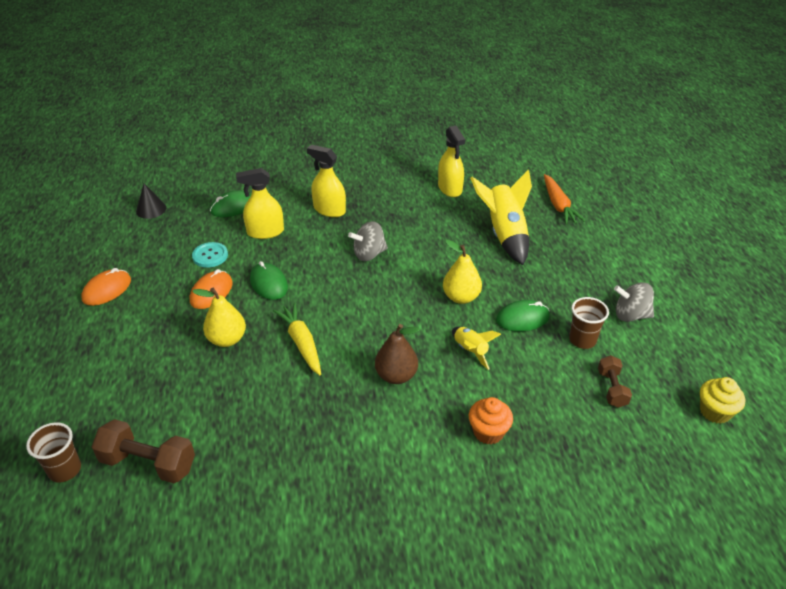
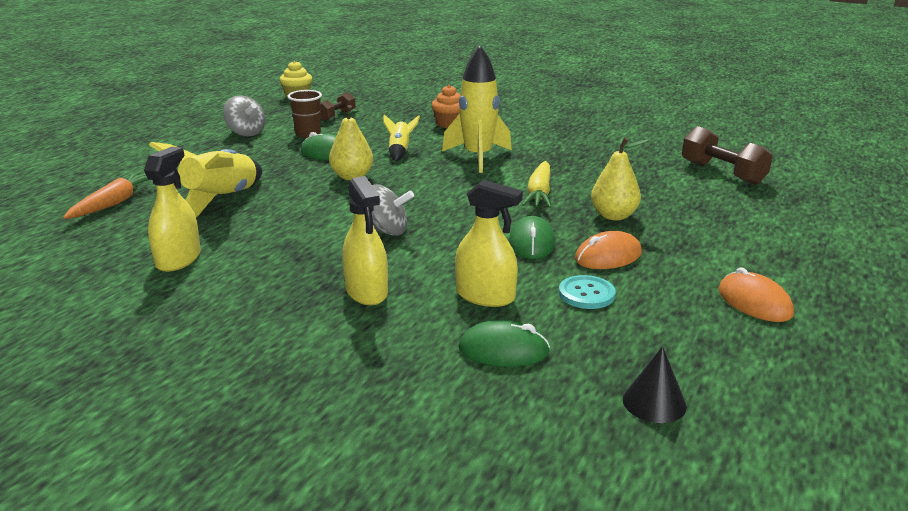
camera: 145 degrees left, 15 degrees down
brown cup [26,422,81,482] -> none
orange mouse [81,268,131,306] -> orange mouse turned 75 degrees clockwise [718,267,794,322]
brown pear [375,324,420,384] -> yellow rocket [442,45,512,173]

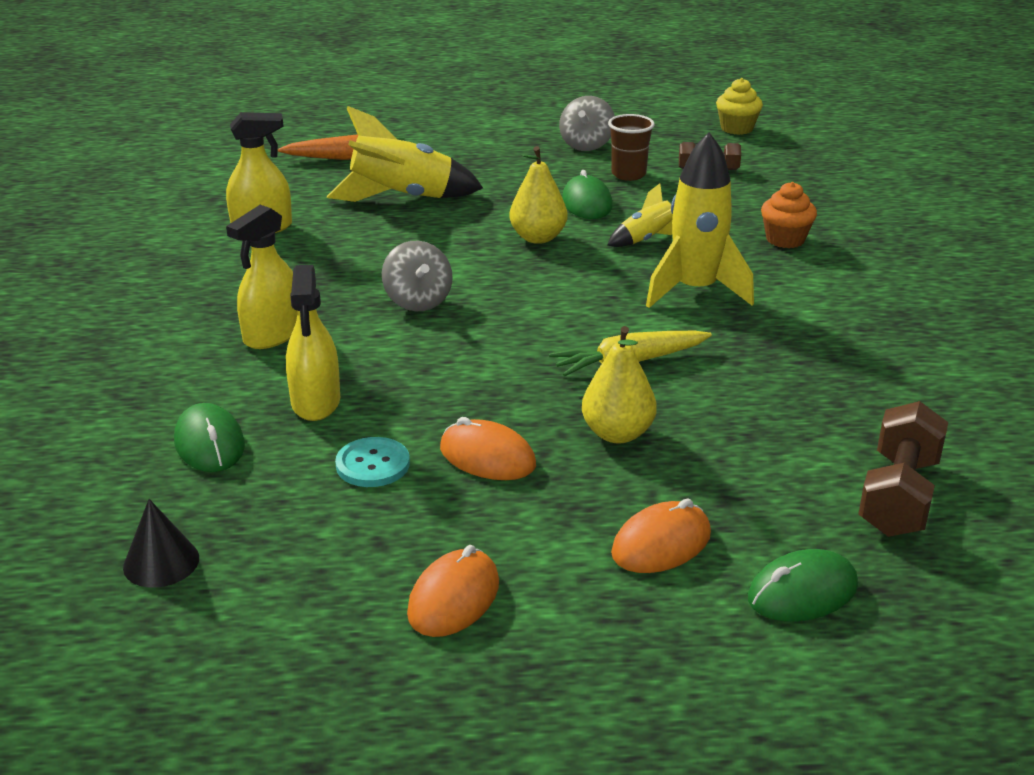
camera: 60 degrees right, 5 degrees up
green mouse [509,216,555,259] -> green mouse moved to [748,549,858,621]
none -> orange mouse [611,498,711,573]

